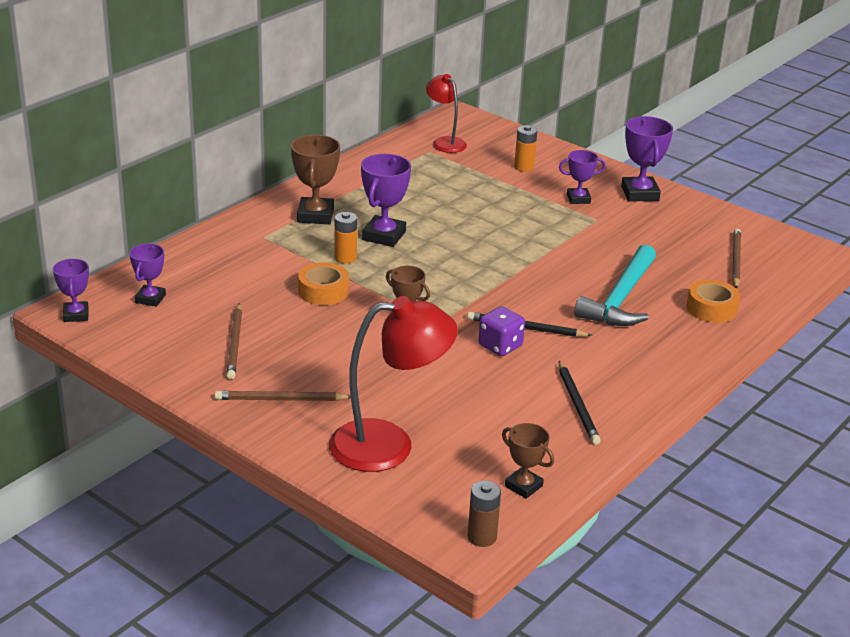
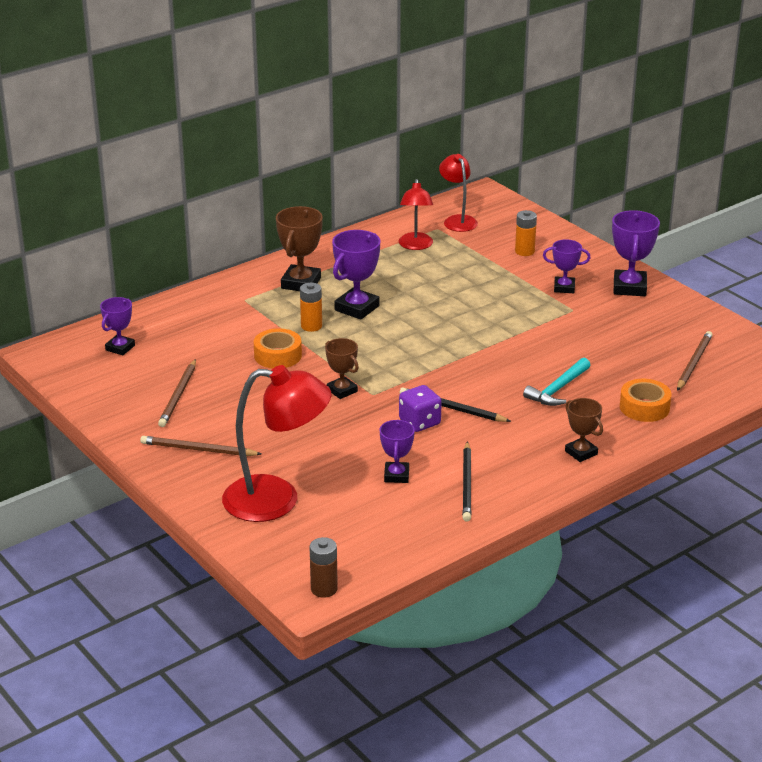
camera: 15 degrees right, 0 degrees up
purple trophy [53,259,89,322] -> purple trophy moved to [379,420,415,483]
brown trophy [502,423,554,499] -> brown trophy moved to [565,398,603,462]
turquoise hammer [574,244,656,326] -> turquoise hammer [523,358,591,406], size x0.62
none -> red lamp [399,179,433,250]

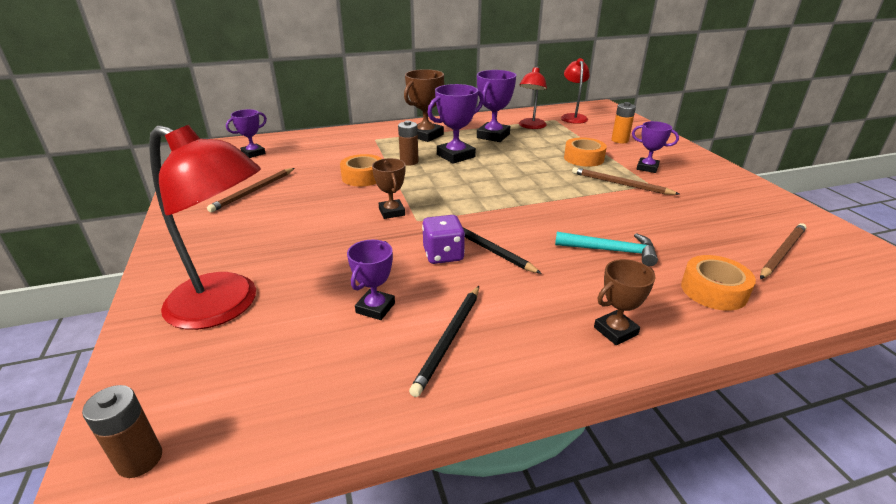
camera: 20 degrees right, 0 degrees up
brown pencil [140,436,261,456] -> brown pencil moved to [572,167,679,195]
orange battery [300,283,322,332] -> brown battery [398,120,419,165]
turquoise hammer [523,358,591,406] -> turquoise hammer turned 135 degrees counterclockwise [555,232,658,266]
brown trophy [565,398,603,462] -> brown trophy turned 75 degrees clockwise [594,259,655,345]
purple trophy [612,210,660,296] -> purple trophy moved to [477,70,516,142]
none -> orange tape [564,137,607,167]

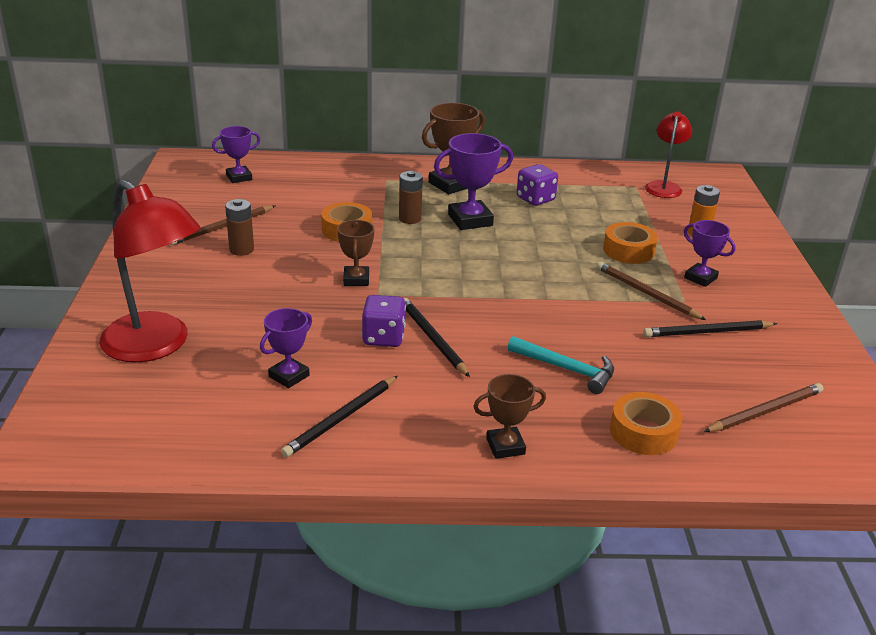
camera: 15 degrees right, 0 degrees up
brown battery [82,385,162,478] -> brown battery moved to [225,199,254,256]
purple trophy [477,70,516,142] -> purple dice [517,164,558,206]
red lamp [519,66,547,129] -> none
none -> black pencil [643,320,777,337]

